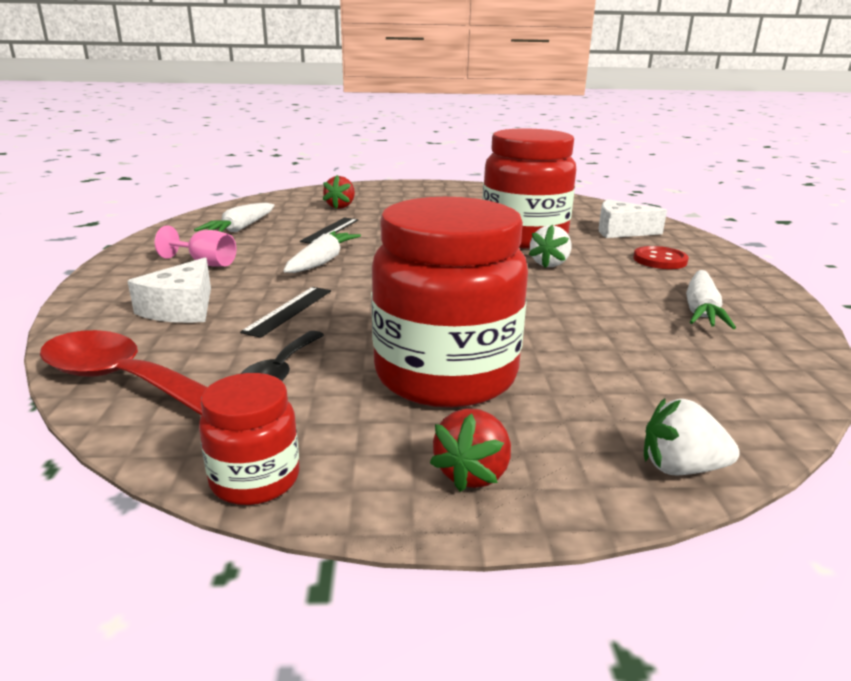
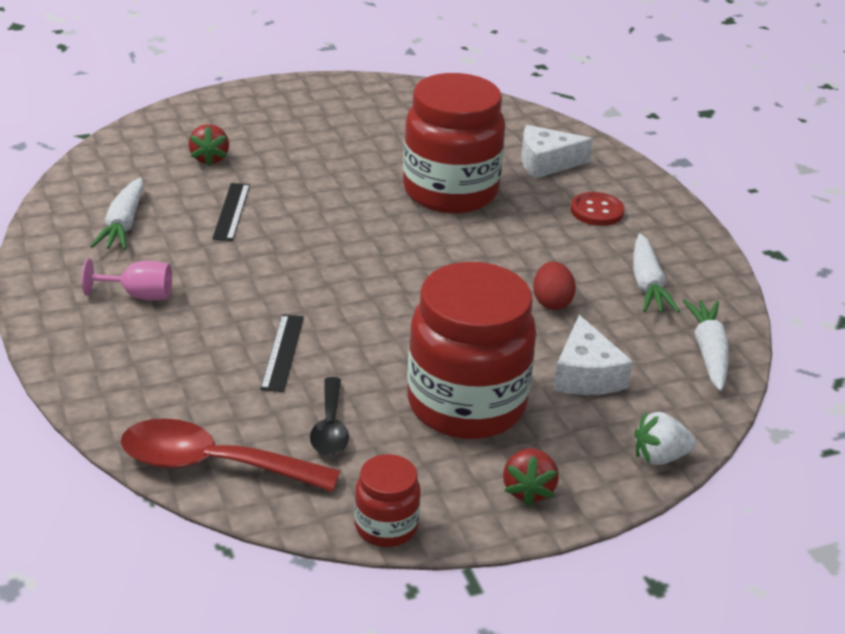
camera: 20 degrees left, 10 degrees up
white cheese [127,258,211,323] -> white cheese moved to [553,315,633,395]
white carrot [283,231,361,273] -> white carrot moved to [682,299,729,391]
white strawberry [529,225,571,268] -> none
none -> red egg [533,262,576,310]

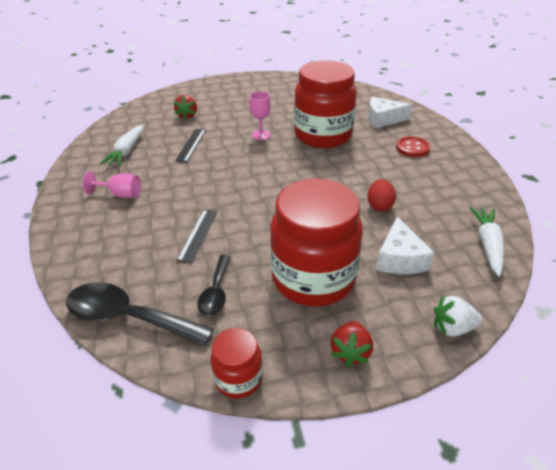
camera: 10 degrees right, 5 degrees up
red spoon [121,418,340,492] -> black spoon [66,282,214,346]
white carrot [633,233,680,313] -> none
none -> pink goblet [249,91,271,140]

